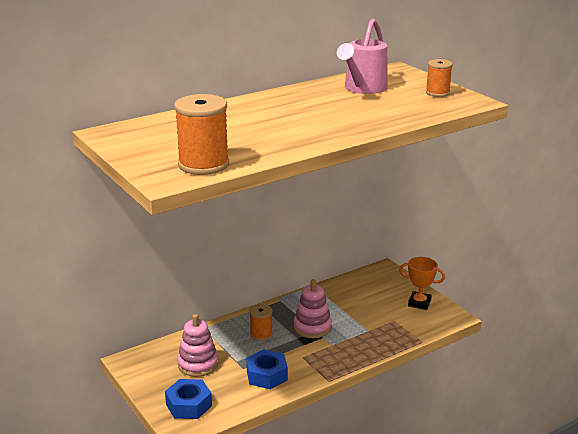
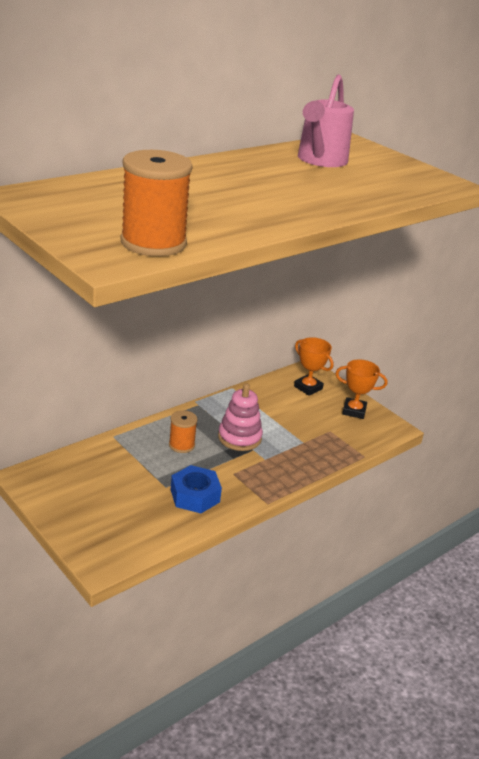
camera: 10 degrees left, 5 degrees up
blue nut [165,379,212,419] -> none
pink stacking toy [177,314,218,377] -> none
orange spool [426,59,453,97] -> none
none -> orange trophy [294,337,333,396]

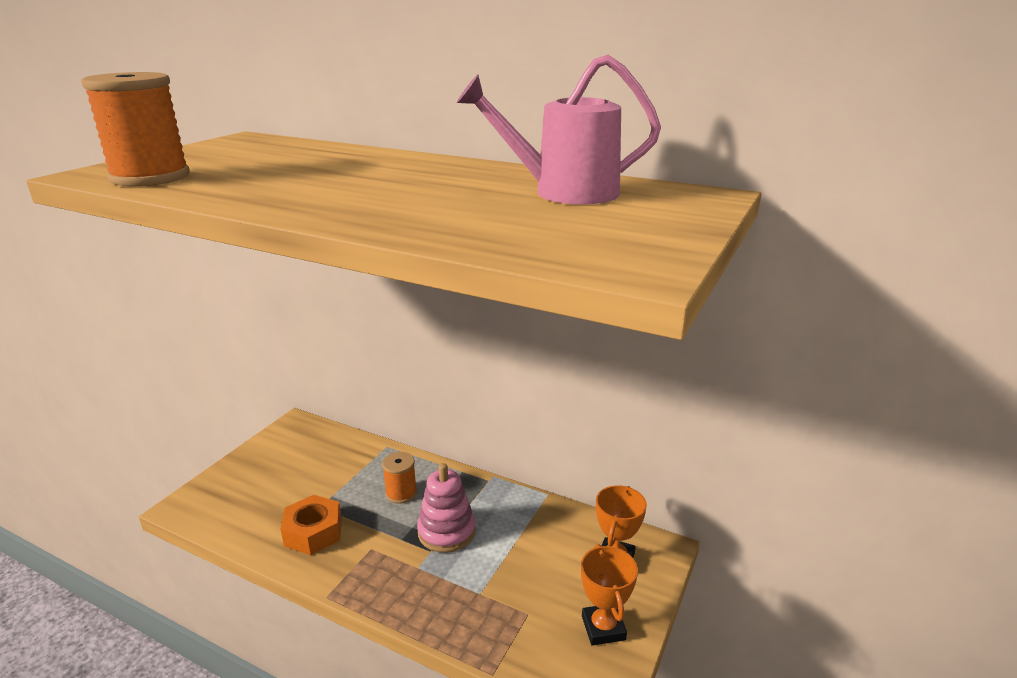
camera: 70 degrees right, 5 degrees down
blue nut [171,465,222,513] -> orange nut [281,495,342,555]

